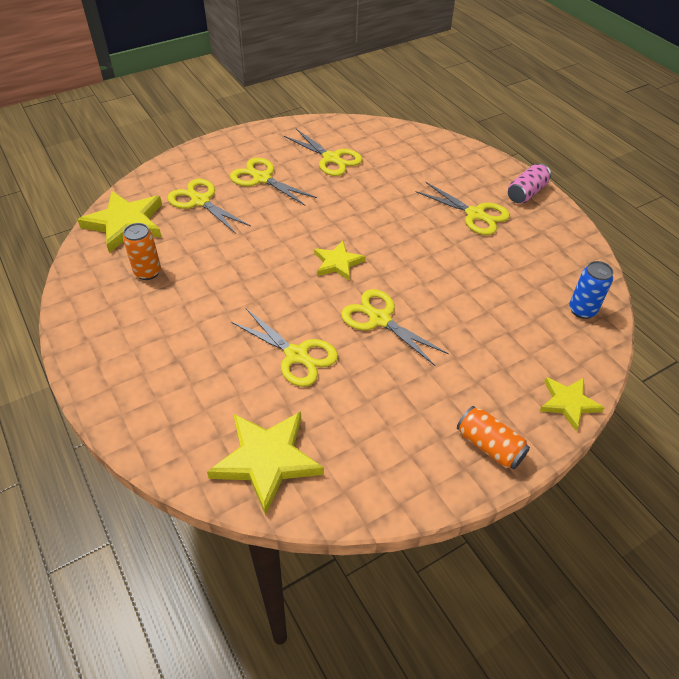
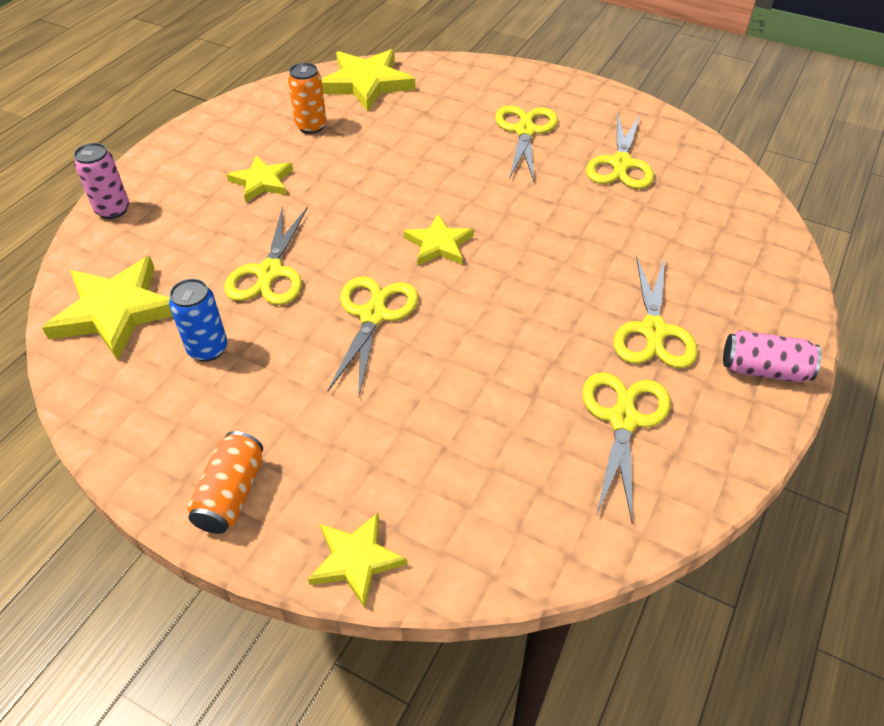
camera: 60 degrees right, 0 degrees up
yellow scissors [167,179,251,234] -> yellow scissors moved to [582,372,671,524]
blue can [569,261,614,319] -> blue can moved to [169,279,227,362]
none -> pink can [74,143,129,219]
none -> yellow star [226,155,293,202]

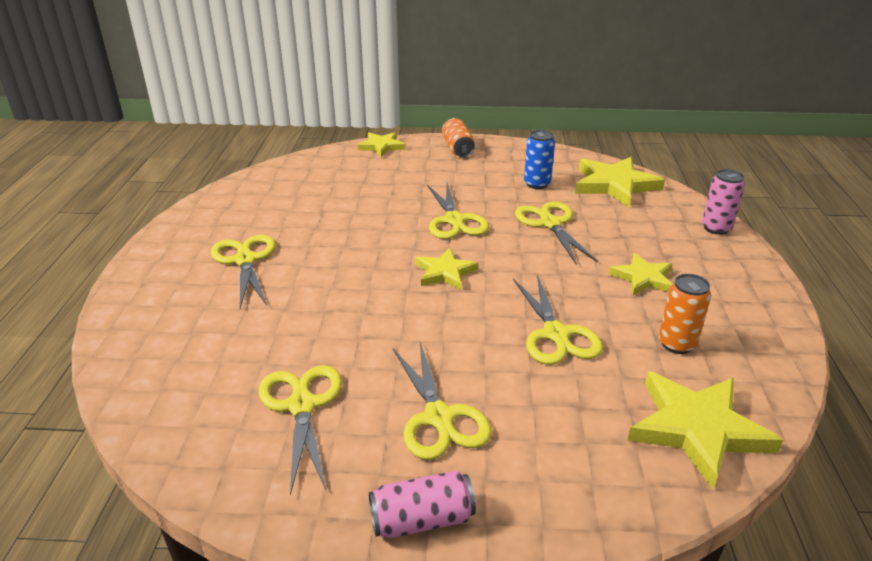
camera: 155 degrees right, 15 degrees down
yellow scissors [582,372,671,524] -> yellow scissors moved to [513,275,603,365]
pink can [723,330,822,382] -> pink can moved to [369,470,476,538]

